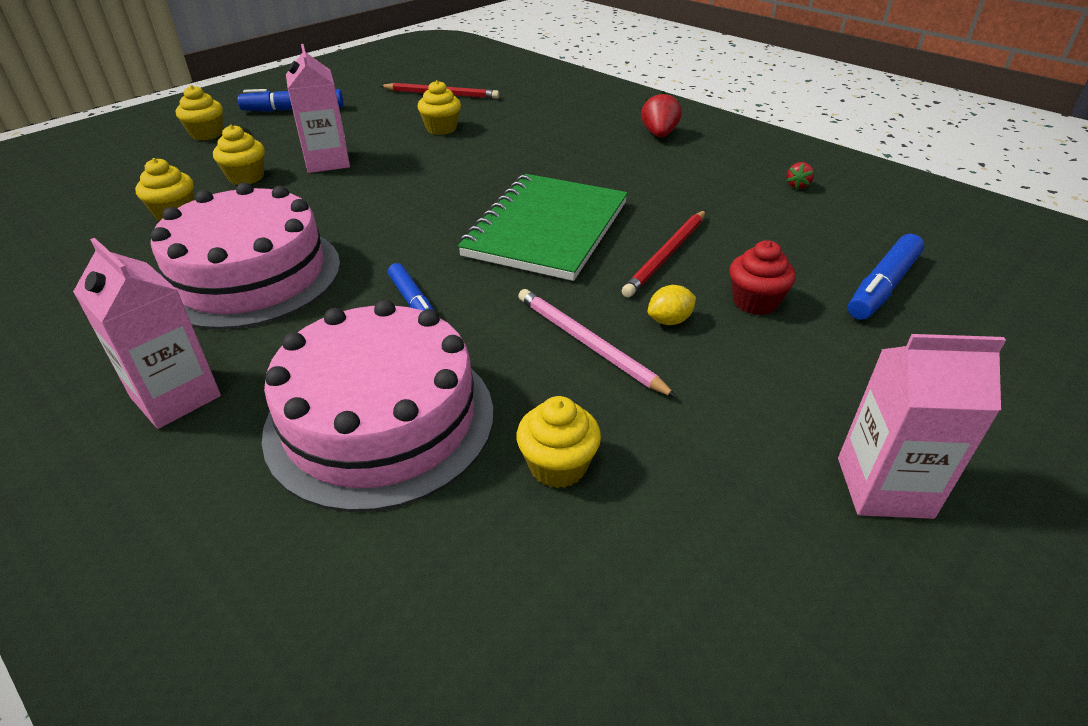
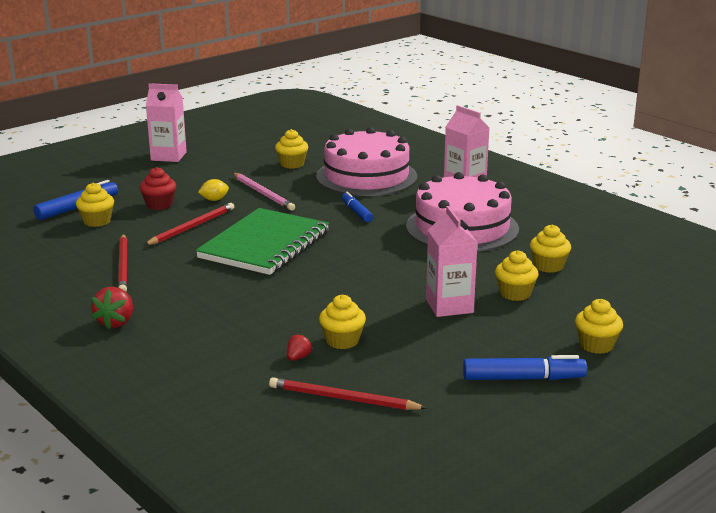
camera: 175 degrees left, 15 degrees down
red strawberry [787,162,814,189] -> red strawberry moved to [287,333,313,361]
none -> yellow cupcake [76,183,114,227]
none -> red pencil [118,234,127,292]

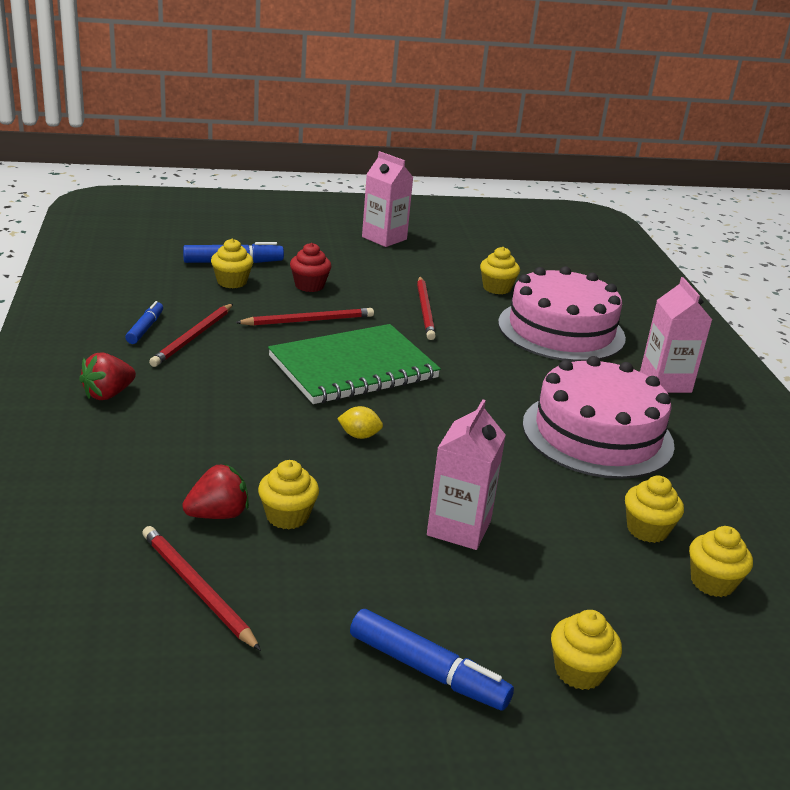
camera: 30 degrees right, 5 degrees up
yellow lemon [198,179,229,201] -> yellow lemon moved to [337,406,383,439]
pink pencil [233,173,295,211] -> red pencil [417,277,436,340]
red strawberry [287,333,313,361] -> red strawberry [182,464,249,519], size x1.76
blue marker [342,192,373,222] -> blue marker moved to [125,301,163,344]
yellow cupcake [495,250,538,301] -> yellow cupcake moved to [689,526,753,597]

